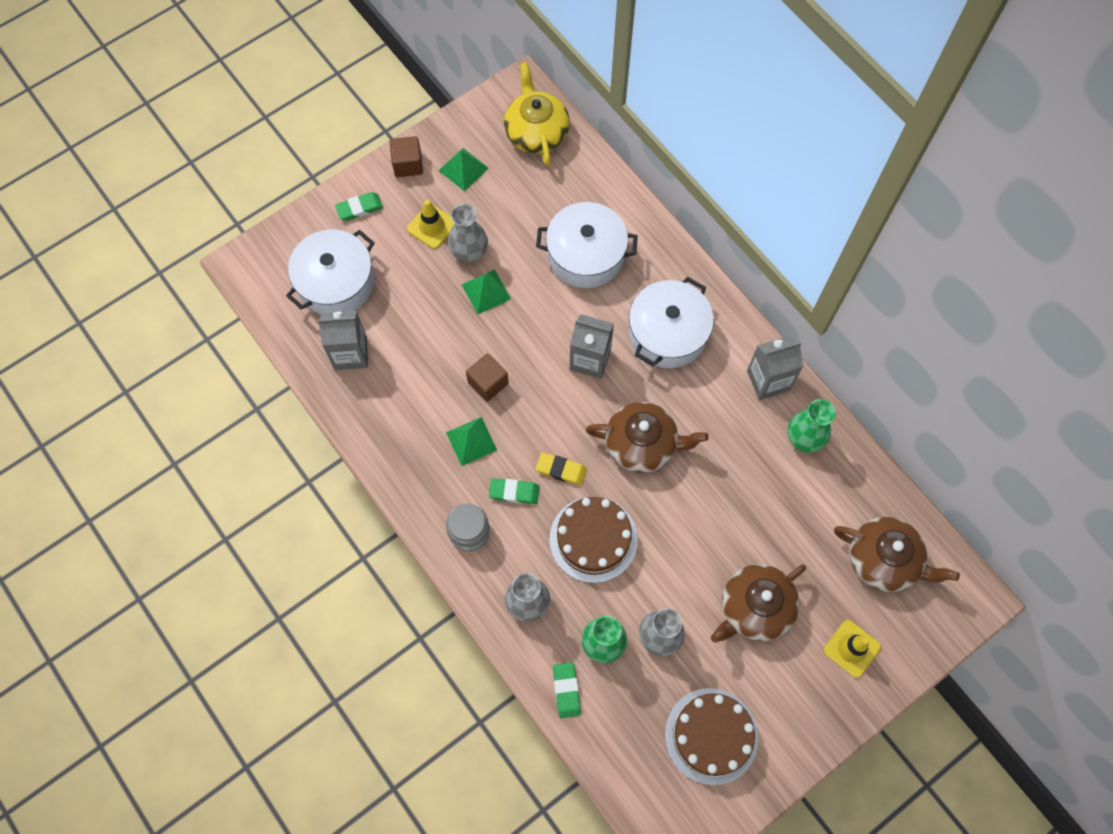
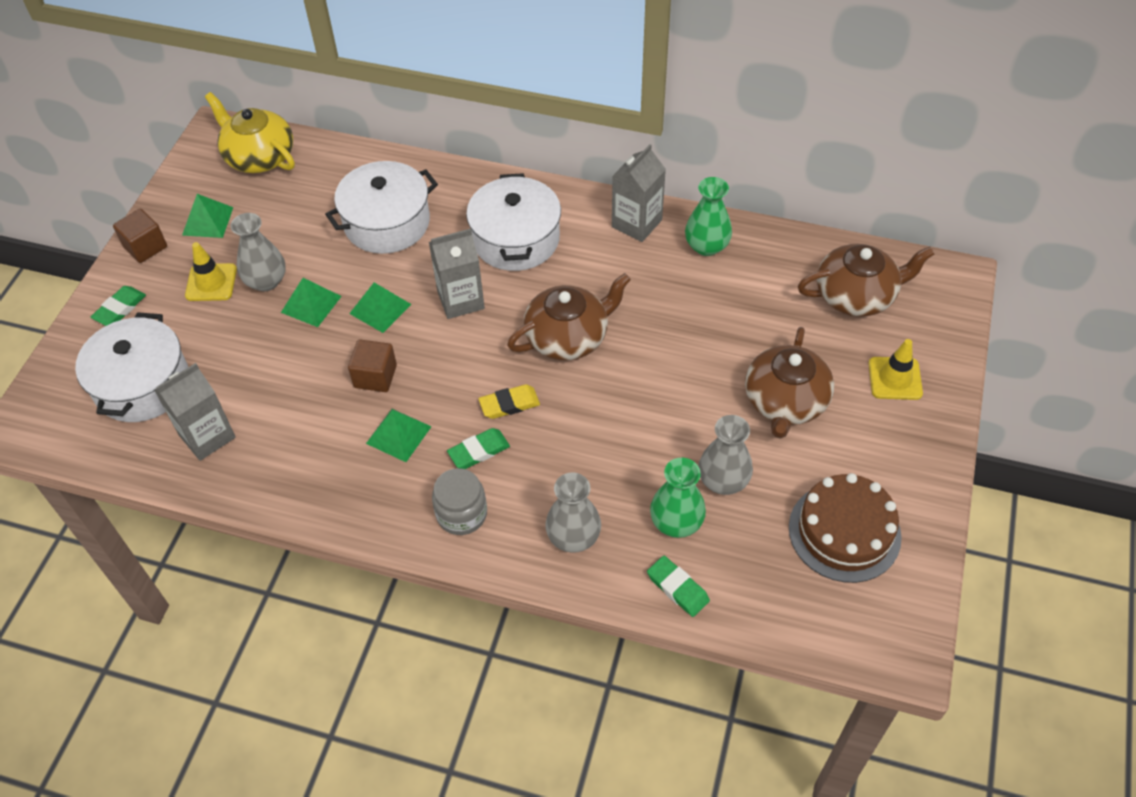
camera: 35 degrees left, 15 degrees down
brown cake [549,497,638,583] -> none
none -> green pyramid [349,282,411,333]

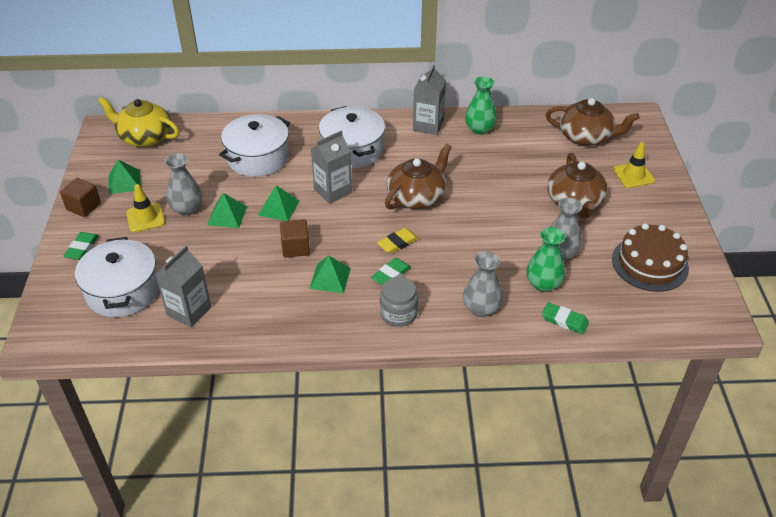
camera: 20 degrees left, 10 degrees down
brown teapot [798,244,934,317] -> brown teapot turned 45 degrees clockwise [546,98,639,146]

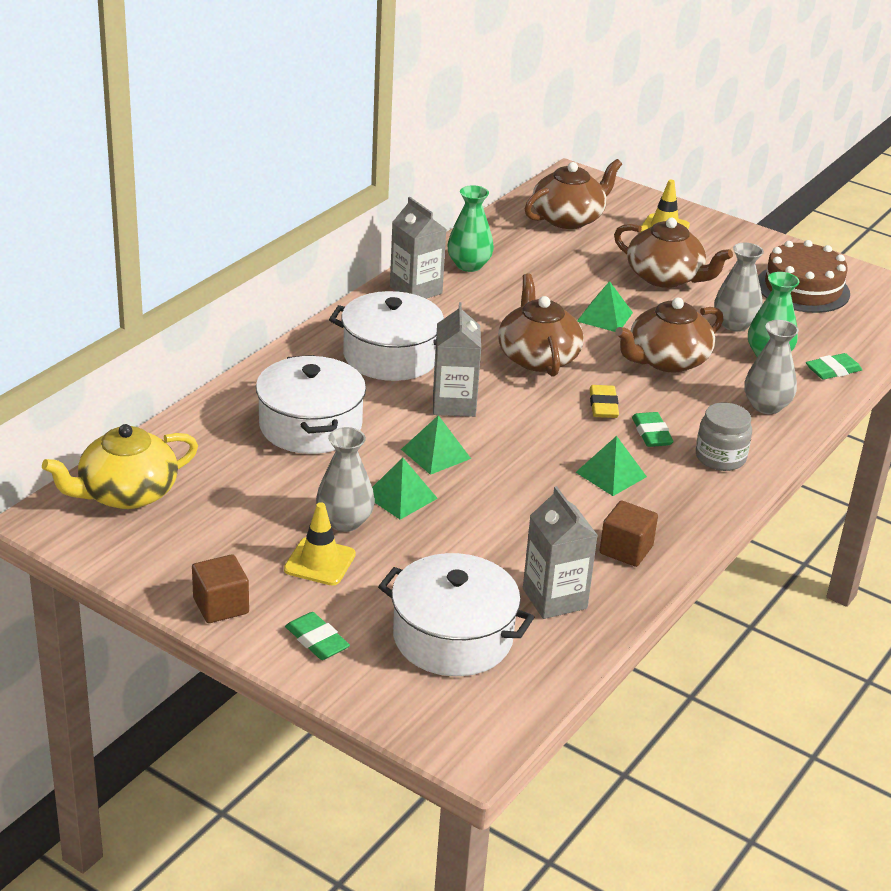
camera: 55 degrees left, 10 degrees down
green pyramid [109,160,141,194] -> green pyramid moved to [577,281,633,332]
brown cube [280,219,310,258] -> brown cube moved to [599,501,658,567]
none -> brown teapot [615,298,723,372]

